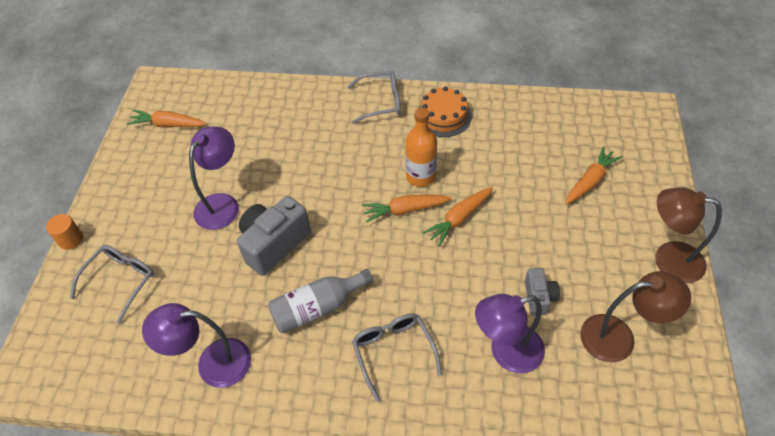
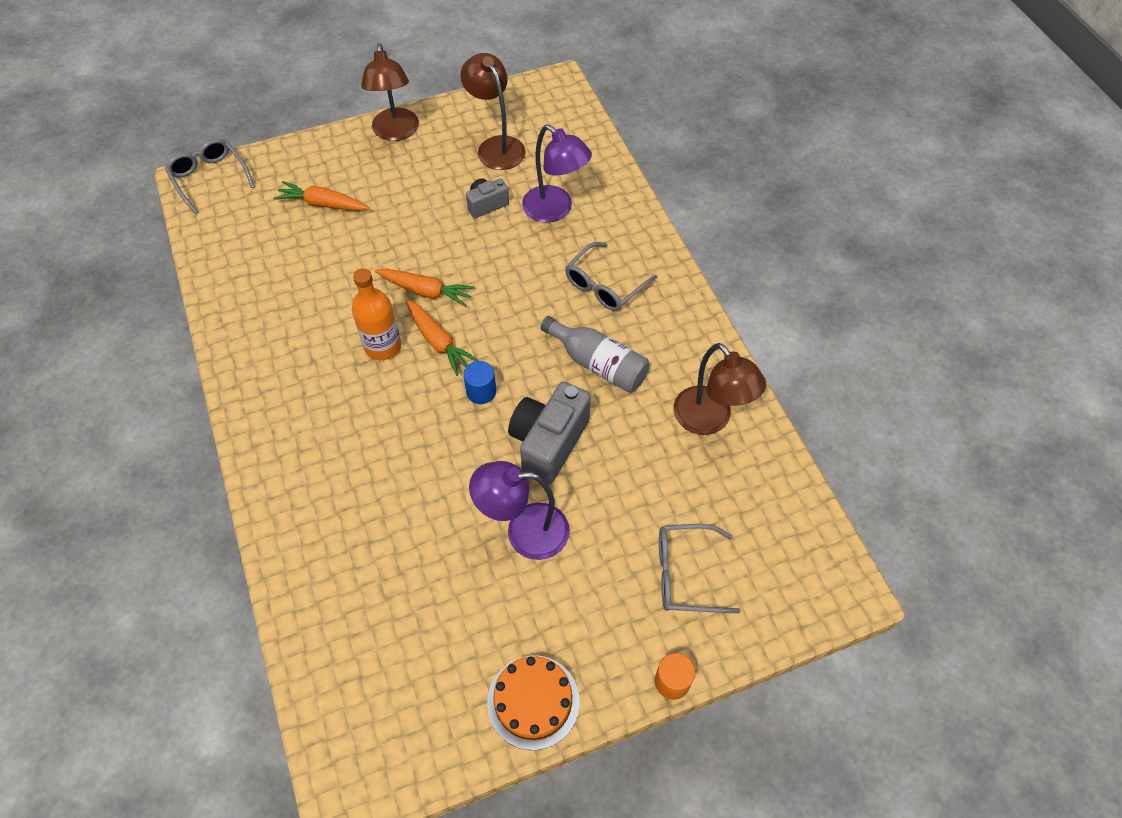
camera: 120 degrees left, 5 degrees up
orange carrot [127,110,207,127] -> none
purple lamp [142,303,251,388] -> brown lamp [674,343,766,435]
grey camera [237,196,311,276] -> grey camera turned 105 degrees clockwise [508,382,591,484]
grey glasses [347,71,401,124] -> grey glasses moved to [165,139,255,214]
orange cake [419,86,472,137] -> orange cake moved to [487,655,580,750]
none -> blue cylinder [463,361,496,404]

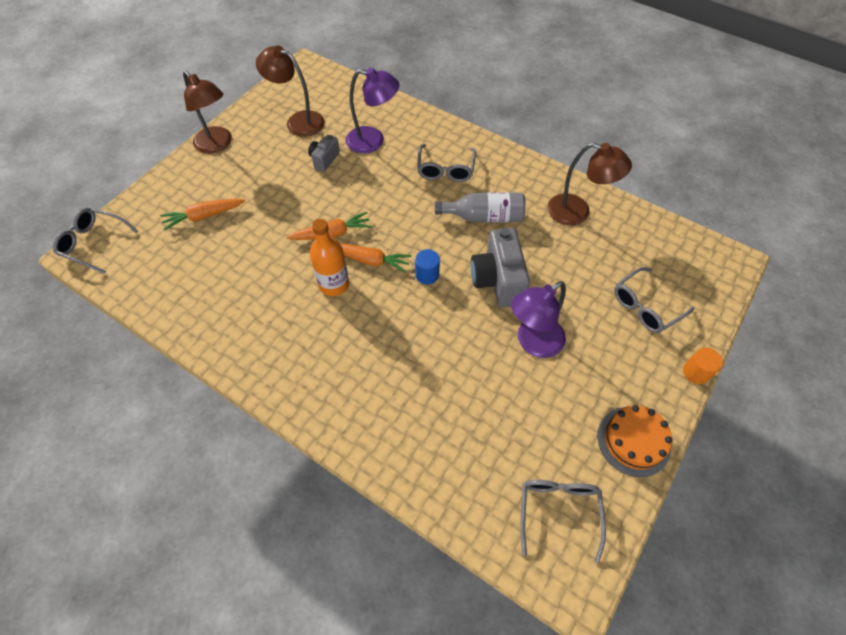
camera: 35 degrees left, 0 degrees up
none -> grey glasses [520,480,606,563]

